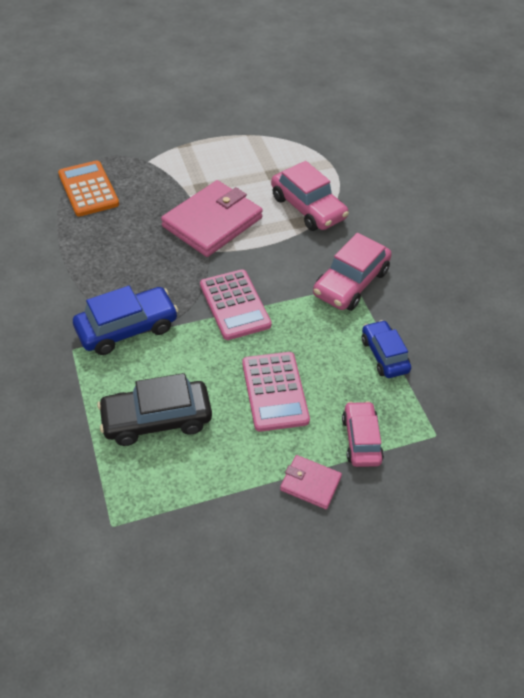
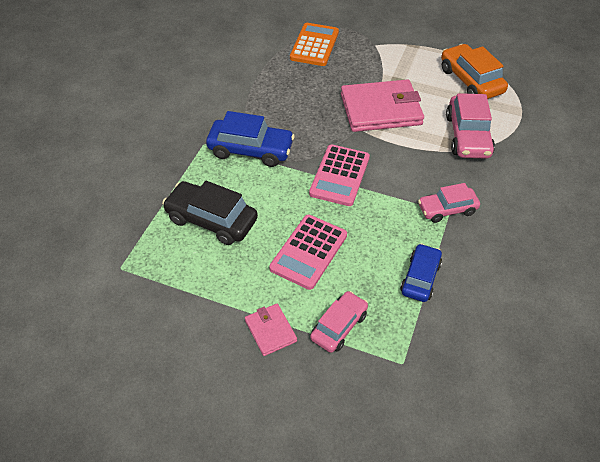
camera: 40 degrees right, 0 degrees up
pink car [313,233,392,311] -> pink car [418,183,480,223], size x0.65
none -> orange car [441,44,508,99]

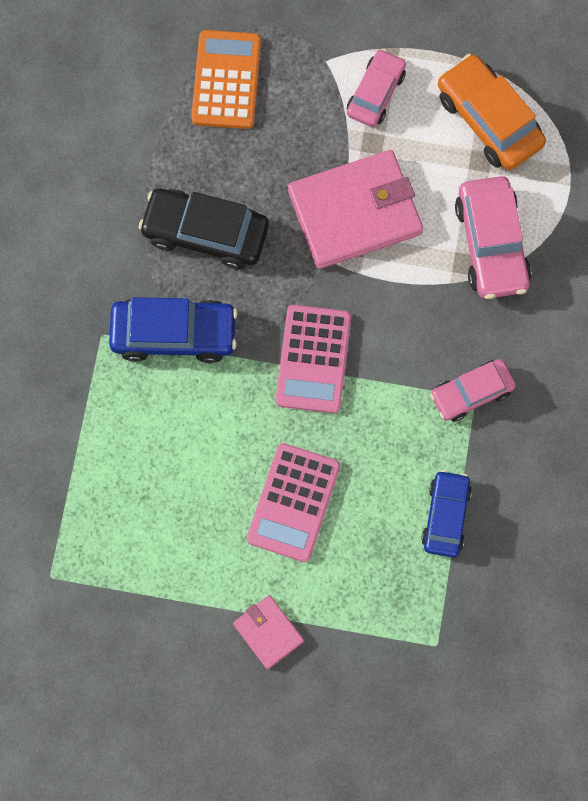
camera: 10 degrees left, 25 degrees up
black car [162,181,258,245] -> black car moved to [139,188,269,269]
pink car [310,291,368,353] -> pink car moved to [347,49,406,127]

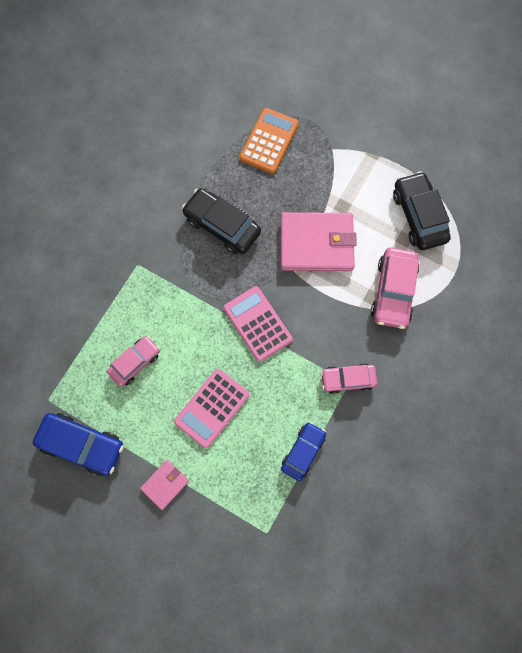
camera: 20 degrees right, 0 degrees up
blue car [109,297,238,363] -> blue car moved to [33,413,123,476]
pink wallet [233,595,304,669] -> pink wallet turned 60 degrees clockwise [140,460,189,510]
pink calculator [276,305,351,413] -> pink calculator turned 120 degrees clockwise [223,286,293,362]
pink car [347,49,406,127] -> pink car moved to [107,336,160,387]
orange car [438,54,546,170] -> black car [393,171,451,250]

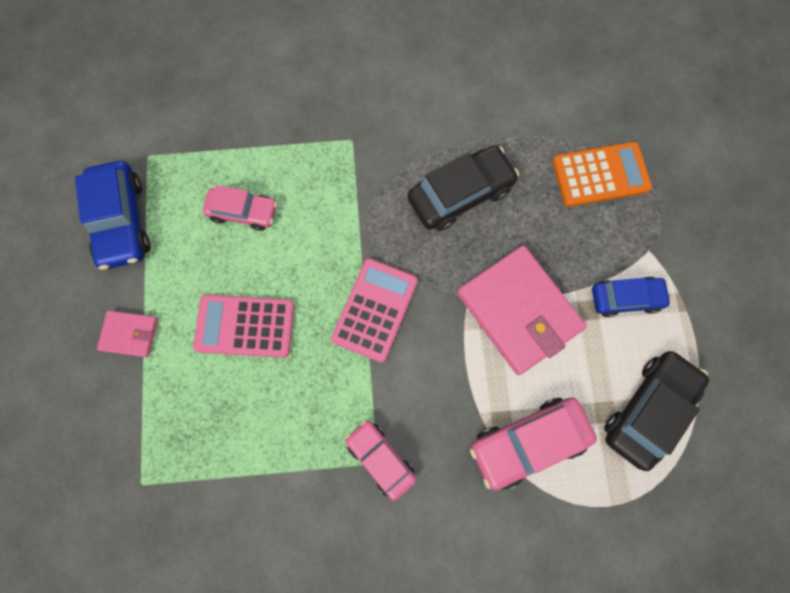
camera: 55 degrees right, 0 degrees up
black car [182,188,261,254] -> black car turned 60 degrees clockwise [407,145,519,231]
blue car [281,422,326,481] -> blue car moved to [592,277,671,317]

